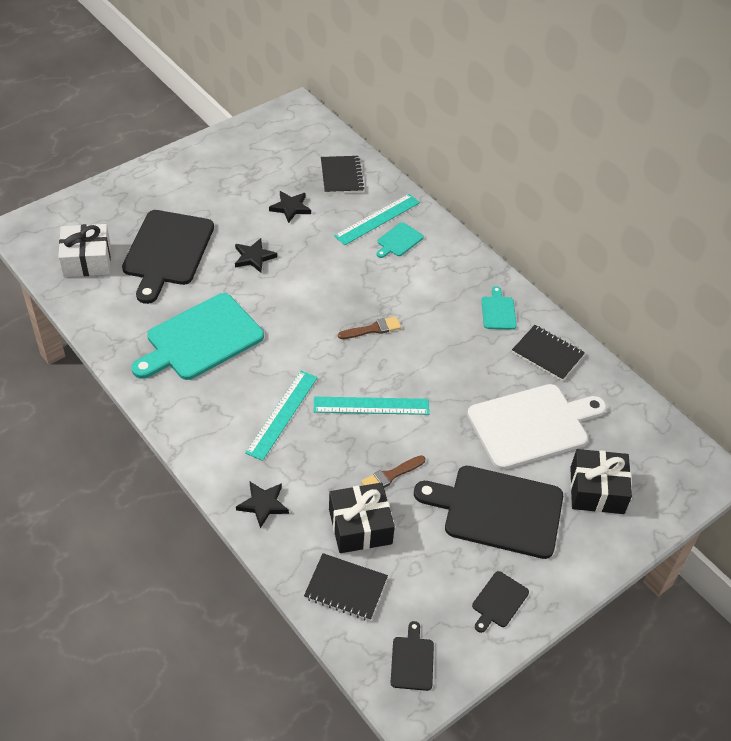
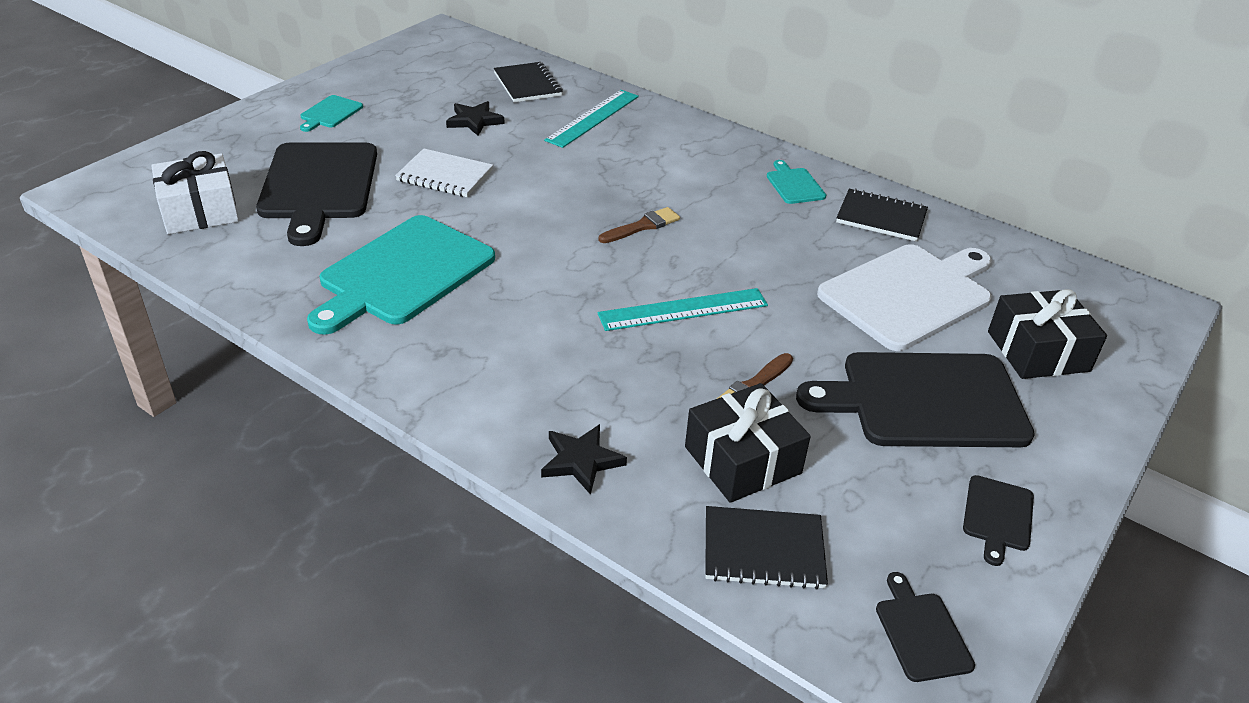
camera: 15 degrees left, 10 degrees down
black star [235,238,277,273] -> white notebook [395,148,493,197]
turquoise ruler [245,371,317,461] -> none
turquoise cutting board [377,222,424,258] -> turquoise cutting board moved to [300,95,363,132]

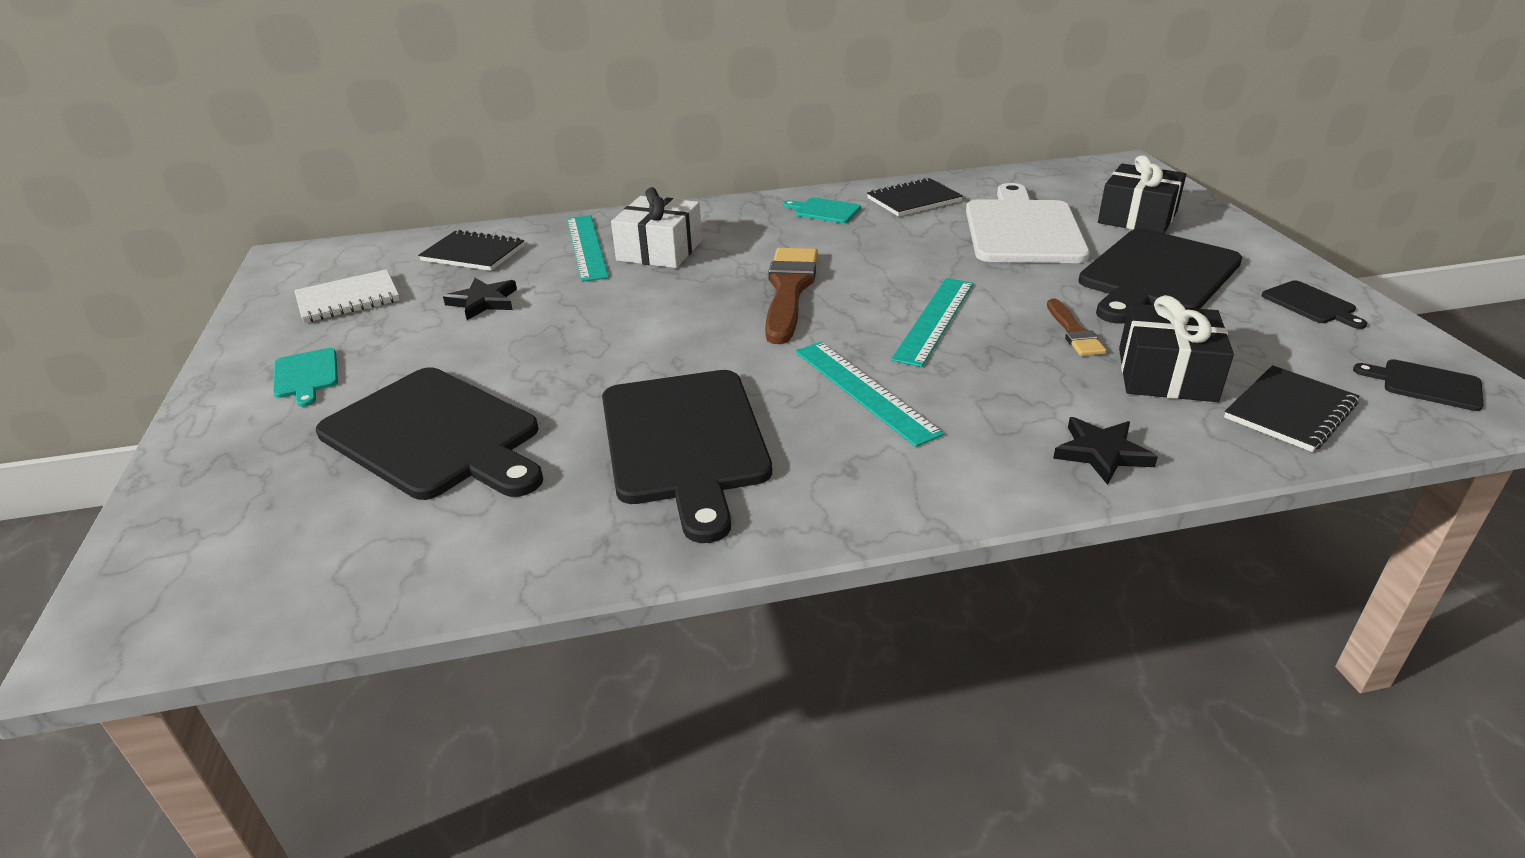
camera: 45 degrees left, 5 degrees down
white gift [151,151,239,234] -> white gift moved to [611,187,702,268]
turquoise cutting board [307,215,495,335] -> black cutting board [602,370,772,543]
white notebook [395,148,493,197] -> white notebook moved to [294,269,400,323]
brown brush [598,207,680,243] -> brown brush [765,248,818,344], size x1.85
none -> turquoise ruler [795,342,944,447]

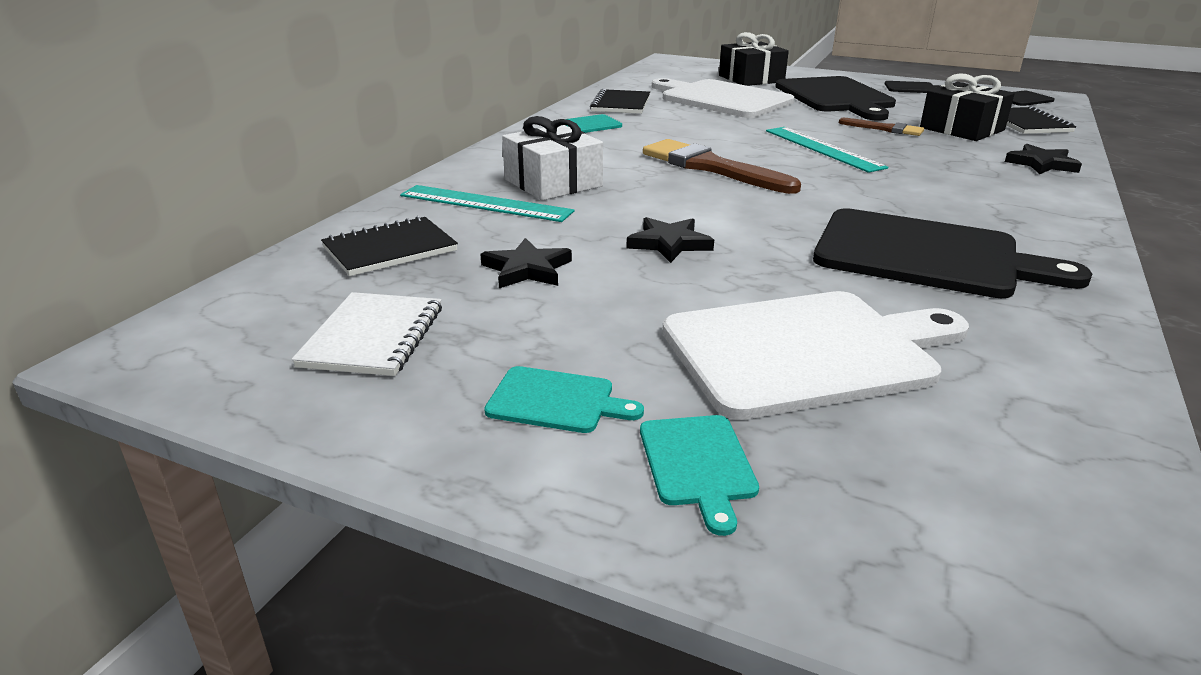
camera: 55 degrees left, 5 degrees down
black cutting board [316,367,543,500] -> white cutting board [662,291,969,420]
turquoise ruler [795,342,944,447] -> none
none -> black star [626,217,714,263]
none -> turquoise cutting board [640,415,759,536]

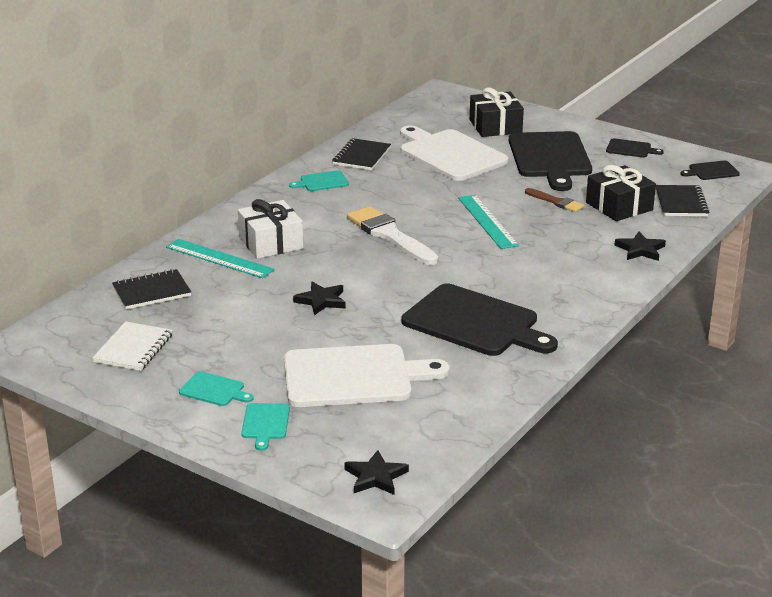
camera: 10 degrees right, 0 degrees up
black star [480,238,572,288] -> black star moved to [344,450,409,495]
brown brush [643,139,801,194] -> white brush [347,206,438,265]

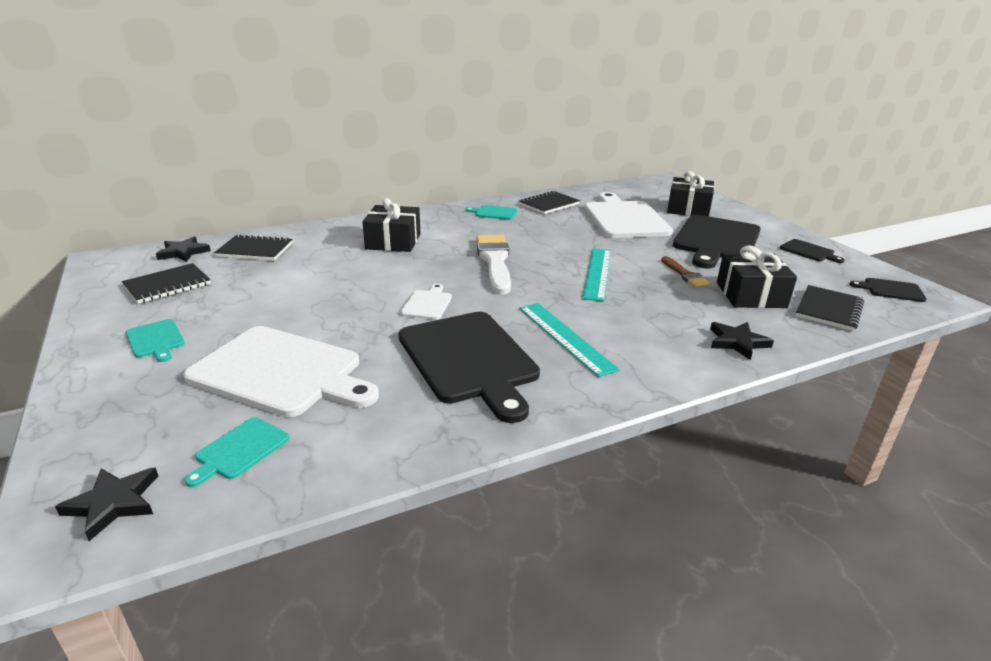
camera: 30 degrees right, 0 degrees up
white notebook [92,321,173,371] -> black notebook [122,263,211,304]
turquoise ruler [166,239,275,278] -> turquoise ruler moved to [519,303,620,377]
white gift [238,199,303,259] -> black gift [362,198,421,252]
turquoise cutting board [241,403,290,451] -> turquoise cutting board moved to [184,417,290,487]
black star [293,282,346,315] -> black star moved to [156,236,211,262]
none -> white cutting board [400,284,452,320]

